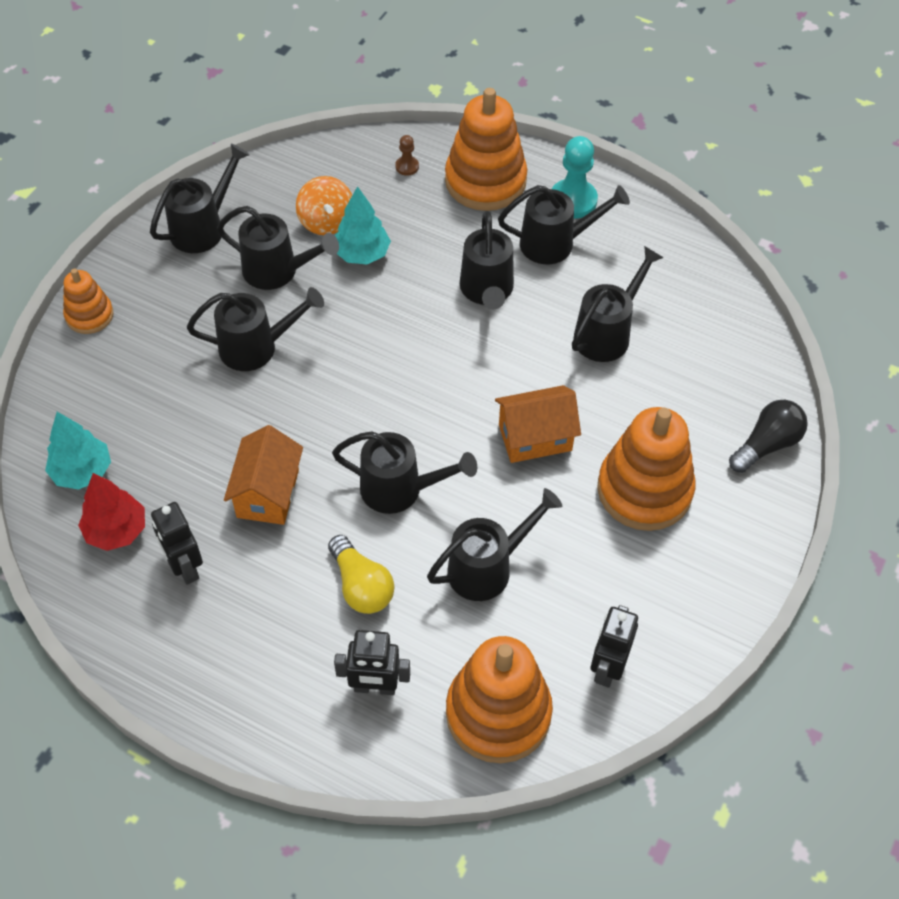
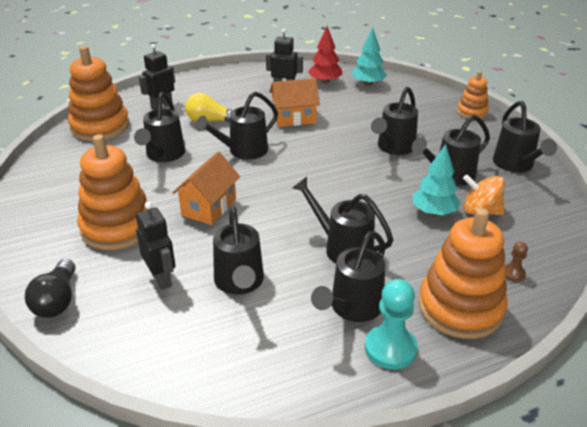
camera: 130 degrees right, 20 degrees down
orange house [224,425,303,525] -> orange house turned 60 degrees counterclockwise [269,78,320,127]
black robot [591,605,638,688] -> black robot moved to [136,202,175,290]

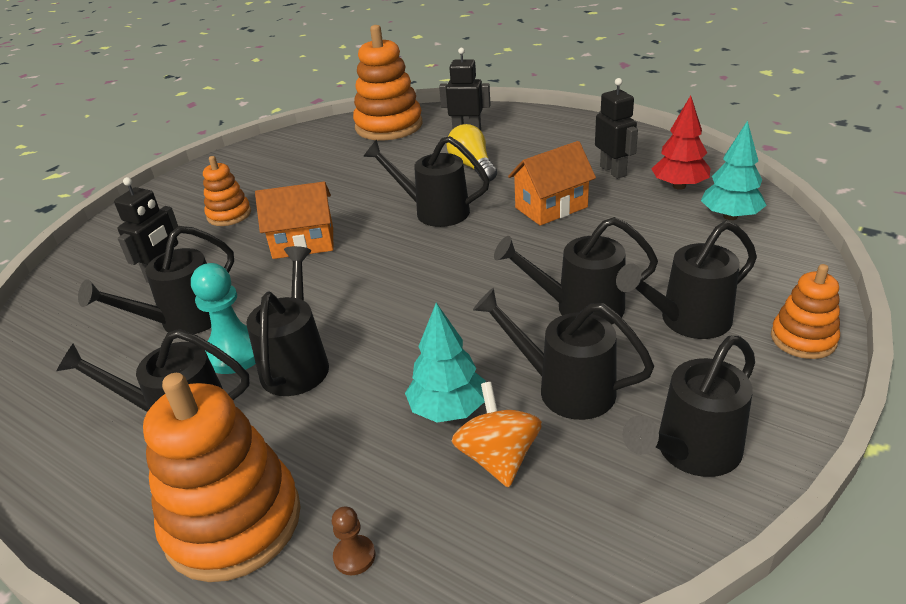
camera: 60 degrees right, 0 degrees up
black light bulb [25,259,75,318] -> none
orange stacking toy [77,134,148,250] -> orange stacking toy [203,156,251,226], size x0.54
black watering can [134,92,185,162] -> black watering can moved to [616,221,757,339]
orange house [269,78,320,127] -> orange house turned 75 degrees counterclockwise [508,141,596,226]
turquoise pawn [365,279,418,370] -> turquoise pawn moved to [191,263,256,374]

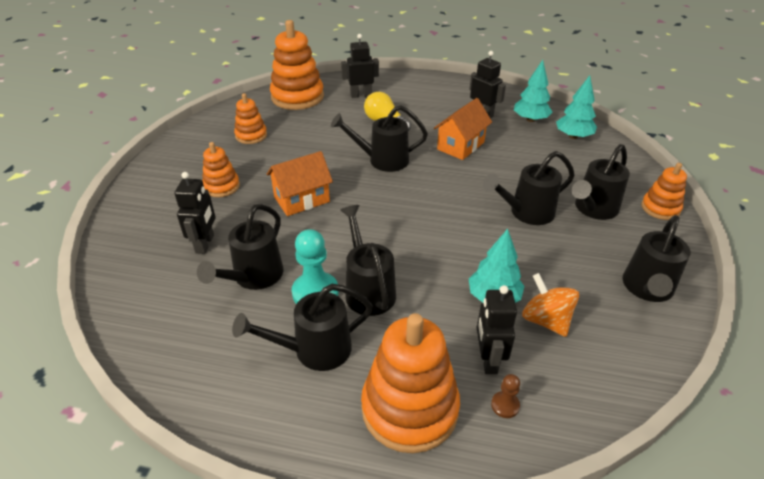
camera: 25 degrees left, 5 degrees up
black watering can [473,288,654,420] -> none
red tree [651,95,710,190] -> turquoise tree [514,60,552,122]
none -> orange stacking toy [234,93,267,144]
none -> black robot [477,285,517,374]

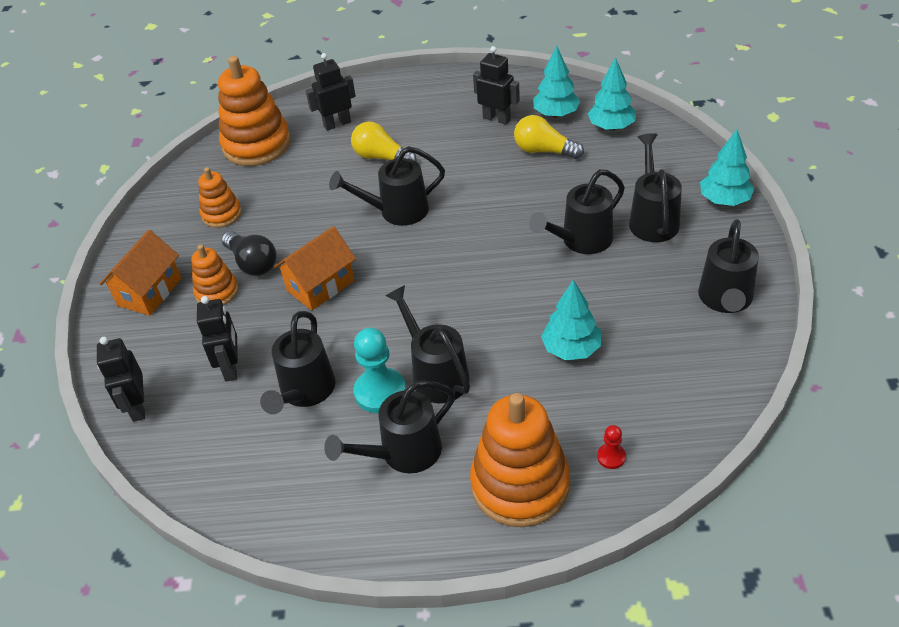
camera: 10 degrees left, 5 degrees up
orange house [434,98,492,160] -> orange house moved to [100,230,181,316]
black robot [477,285,517,374] -> black robot moved to [97,337,145,422]
brown pawn [491,374,520,418] -> red pawn [597,425,626,469]
orange spinning top [522,273,579,337] -> none
black watering can [572,144,630,220] -> black watering can turned 150 degrees clockwise [629,133,682,242]
orange stacking toy [641,163,687,220] -> turquoise tree [700,129,755,206]
none -> black light bulb [222,231,277,276]
none -> yellow light bulb [514,115,584,159]

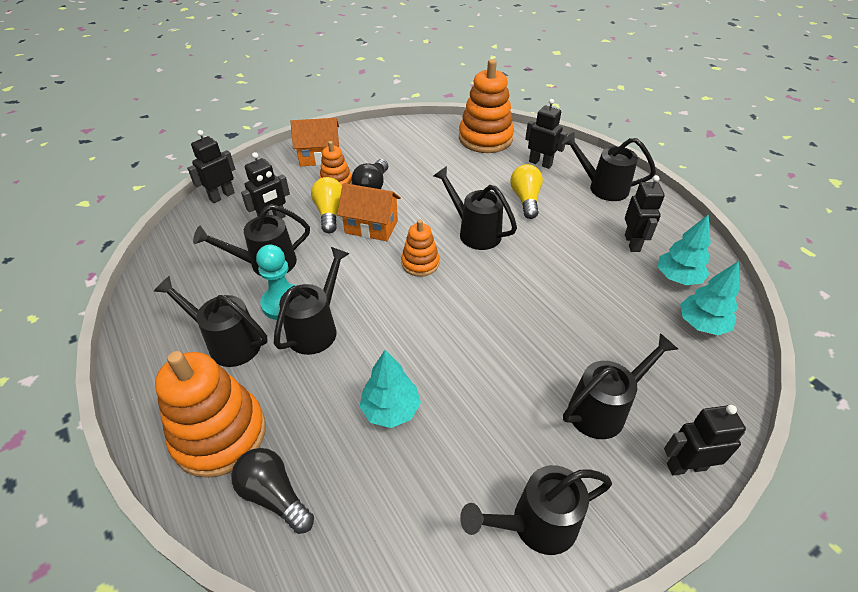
camera: 55 degrees right, 0 degrees up
orange stacking toy [199,167,242,228] -> orange stacking toy moved to [401,219,440,277]
yellow light bulb [514,115,584,159] -> yellow light bulb moved to [311,177,342,233]
black watering can [529,169,625,254] -> black watering can moved to [562,132,656,201]
red pawn [597,425,626,469] -> black light bulb [231,448,314,534]
turquoise tree [700,129,755,206] -> black robot [664,405,746,475]

